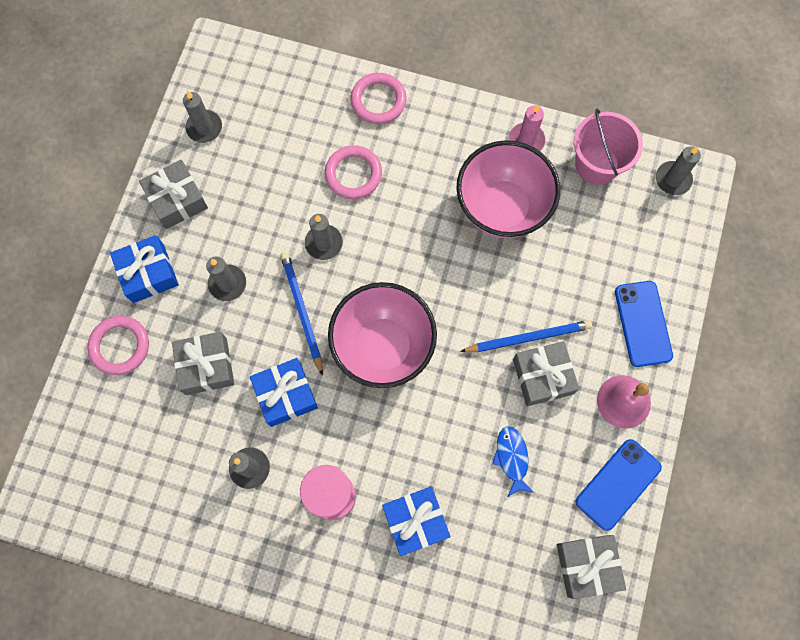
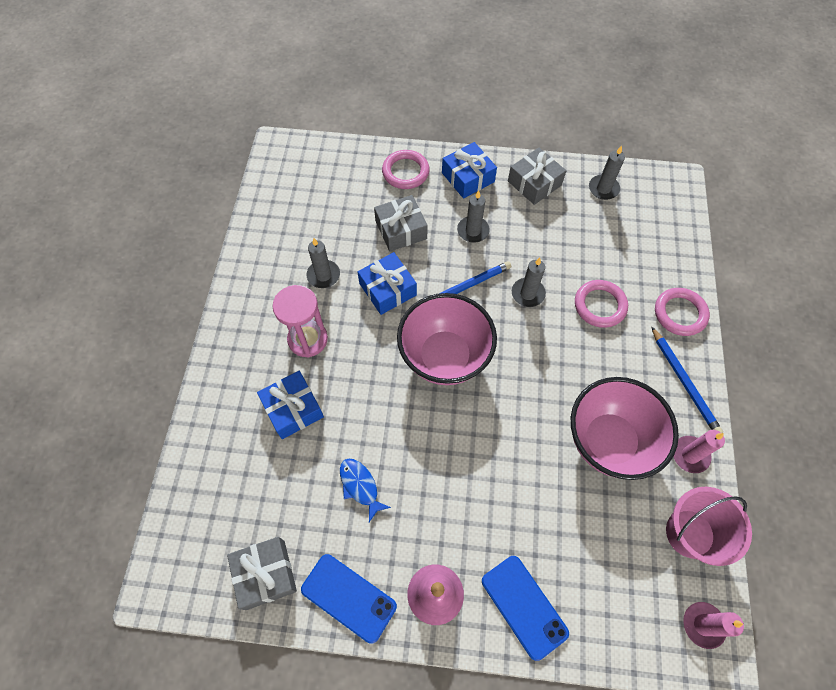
camera: 80 degrees right, 10 degrees down
blue pencil [460,320,592,352] -> blue pencil moved to [652,327,723,433]
blue fish [492,426,534,497] -> blue fish turned 105 degrees counterclockwise [340,459,391,522]
grey gift [513,341,579,406] -> none
blue phone [615,281,673,367] -> blue phone turned 75 degrees clockwise [482,556,569,661]
grey candle [656,146,701,195] -> pink candle [683,602,744,649]

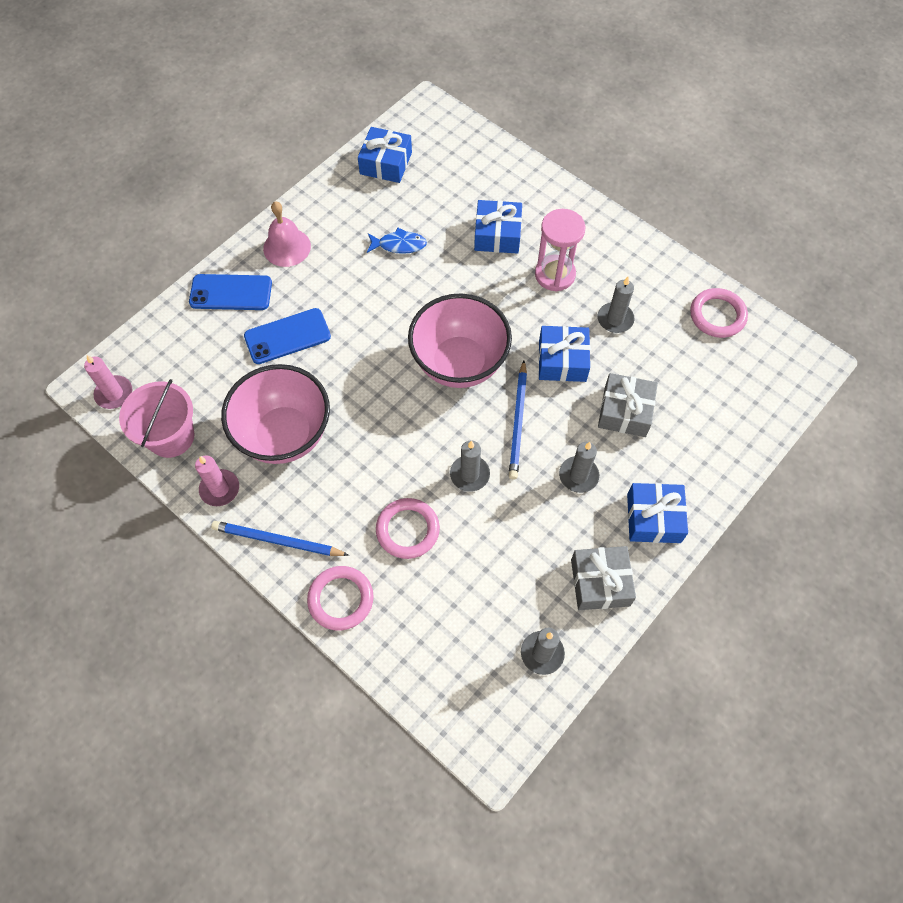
camera: 125 degrees right, 0 degrees up
grey gift [227,537,297,610] -> blue gift [358,127,412,183]
blue phone [301,554,397,644] -> blue phone moved to [244,308,331,364]
pink ring [382,150,430,189] -> pink ring moved to [690,288,748,338]

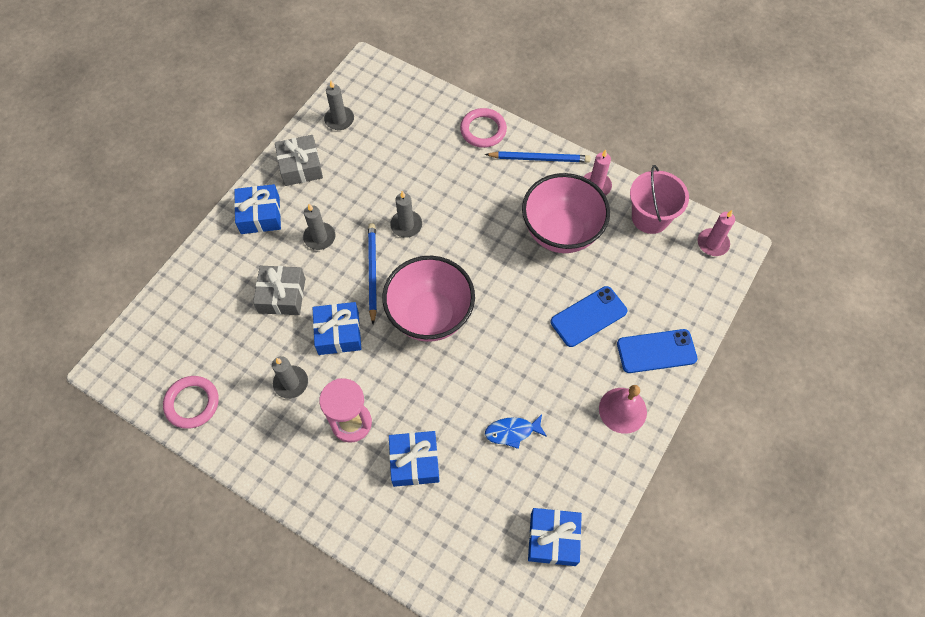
camera: 170 degrees right, 0 degrees up
pink ring [376,498,440,559] -> none

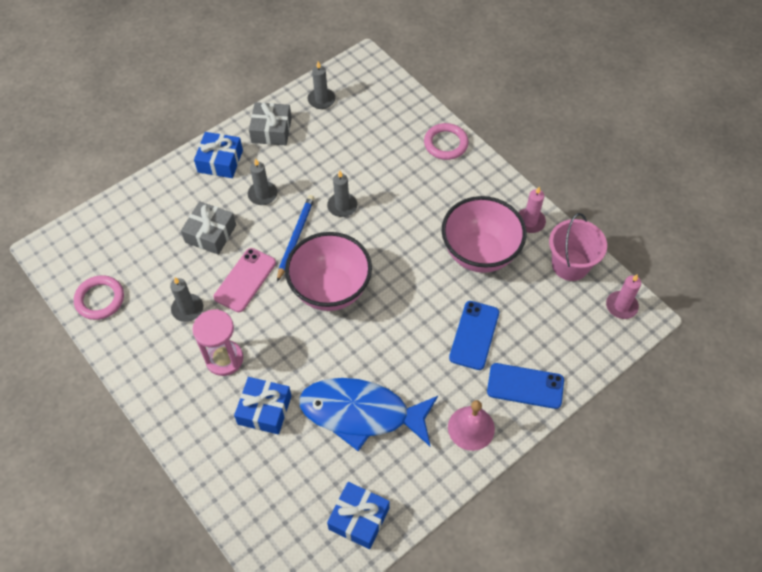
camera: 20 degrees right, 5 degrees down
blue gift [313,302,361,355] -> pink phone [214,248,276,312]
blue pencil [485,151,591,162] -> none
blue fish [485,414,547,449] -> blue fish [299,378,438,451], size x2.34
blue phone [551,286,627,347] -> blue phone turned 60 degrees counterclockwise [449,301,499,370]

